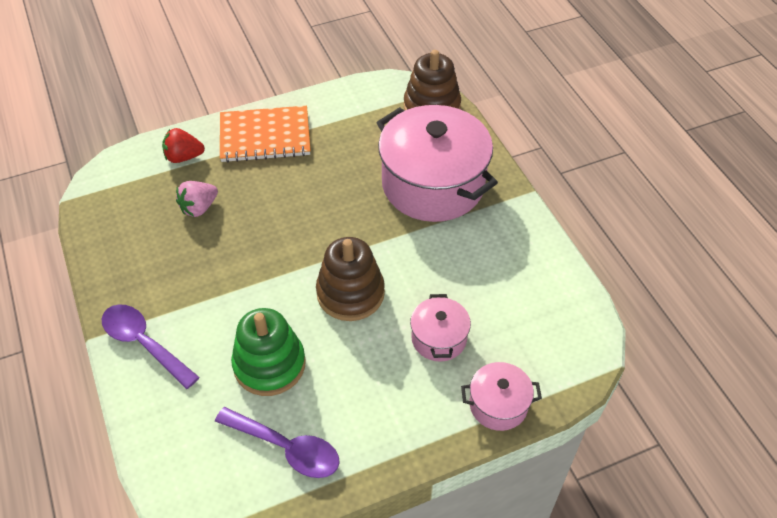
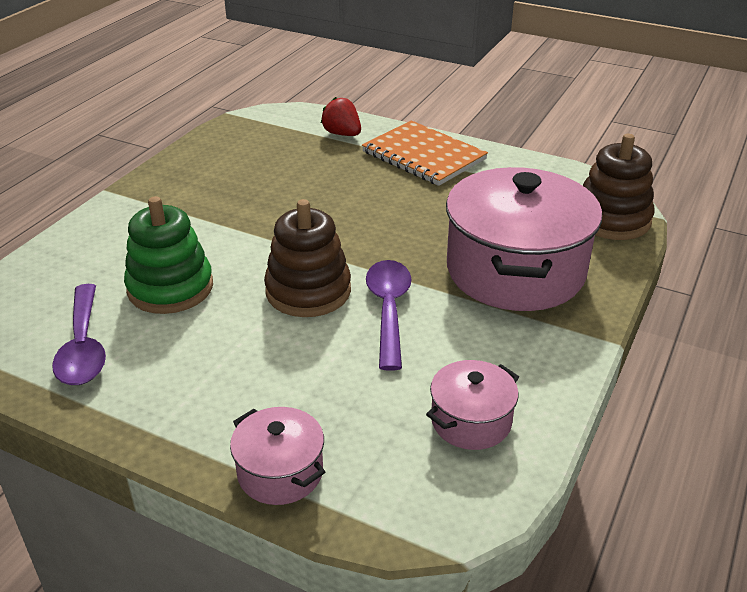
camera: 50 degrees right, 15 degrees down
purple spoon [102,304,200,389] -> purple spoon moved to [366,260,411,371]
pink strawberry [176,181,218,217] -> none
pink pot [410,294,471,362] -> pink pot moved to [426,360,519,450]

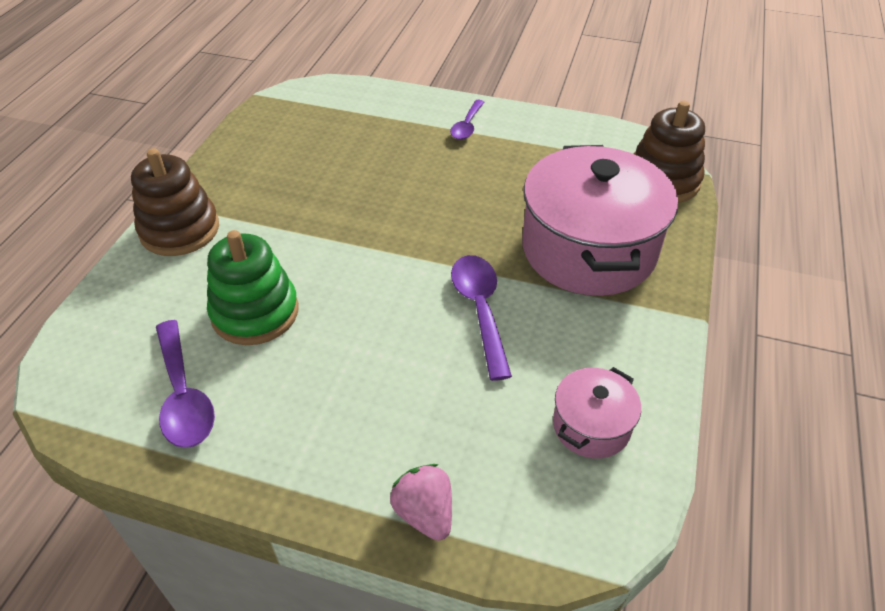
camera: 10 degrees left, 10 degrees up
pink pot [230,407,325,505] -> pink strawberry [390,464,452,541]
brown stacking toy [264,199,351,317] -> brown stacking toy moved to [131,148,219,256]
red strawberry [321,97,361,136] -> none
orange notebook [362,120,488,186] -> purple spoon [450,100,485,140]

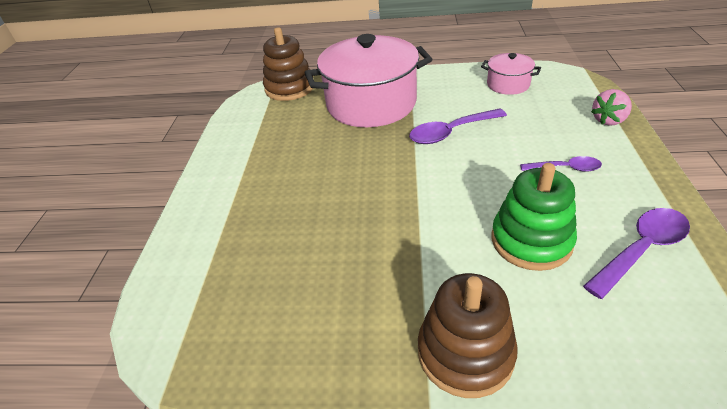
camera: 100 degrees left, 5 degrees down
purple spoon [450,100,485,140] -> purple spoon moved to [520,156,602,172]

